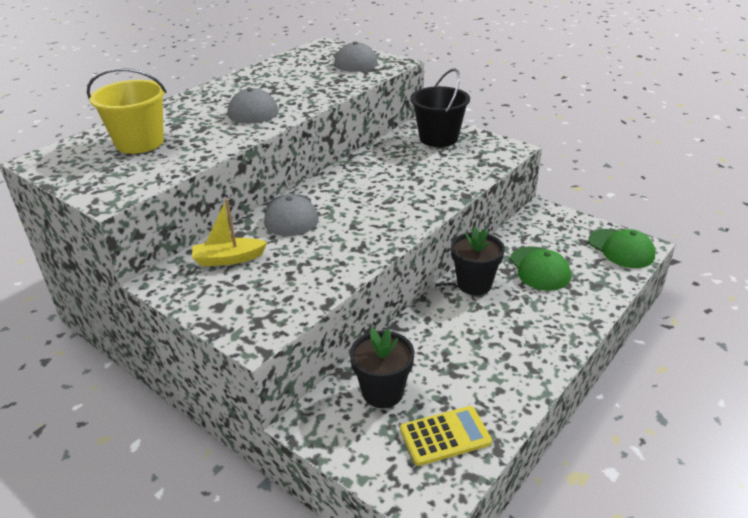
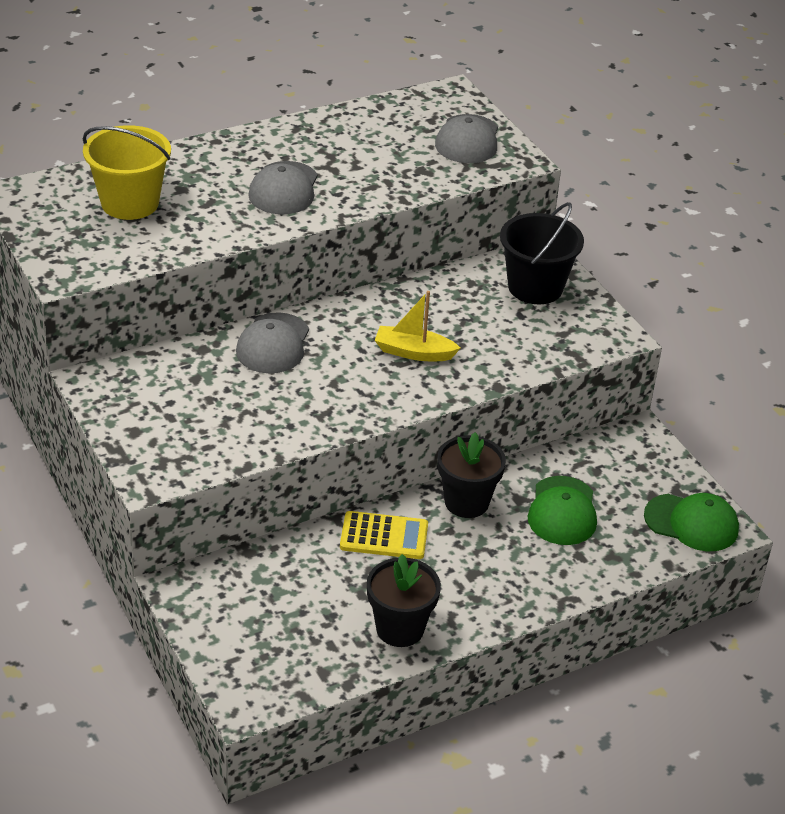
camera: 20 degrees right, 5 degrees up
yellow boat [192,199,267,266] -> yellow boat moved to [375,291,460,361]
black flower pot [350,328,414,408] -> black flower pot moved to [367,554,441,647]
yellow calculator [400,406,492,466] -> yellow calculator moved to [340,511,428,559]
green cap [588,229,655,268] -> green cap turned 60 degrees counterclockwise [644,493,739,551]

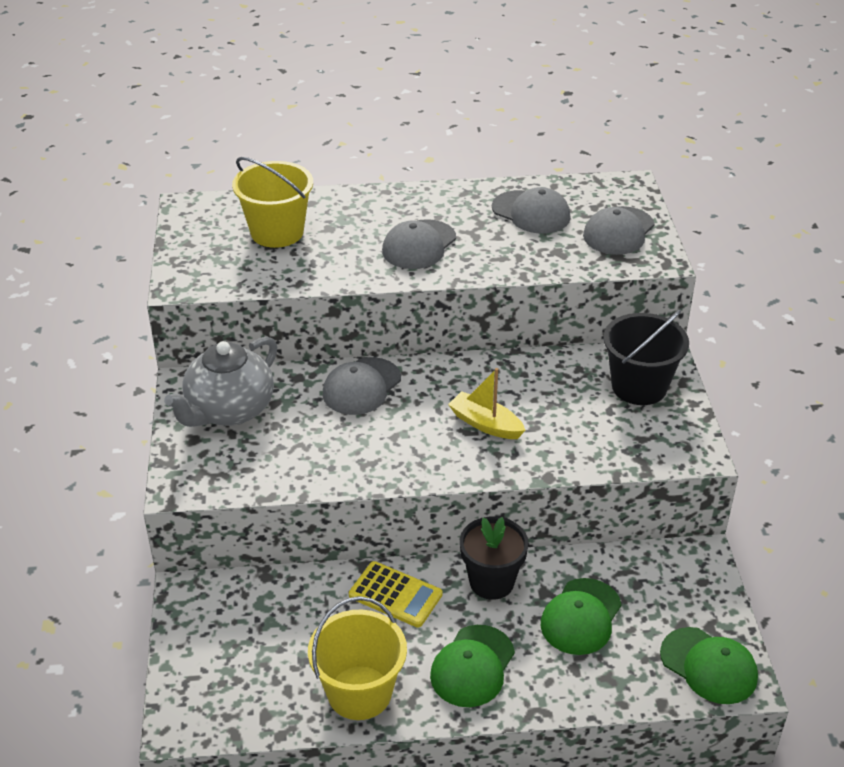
camera: 25 degrees right, 0 degrees up
black flower pot [367,554,441,647] -> yellow bucket [308,596,407,720]
none -> grey teapot [164,336,277,427]
none -> green cap [430,625,515,707]
none -> grey cap [492,187,571,233]

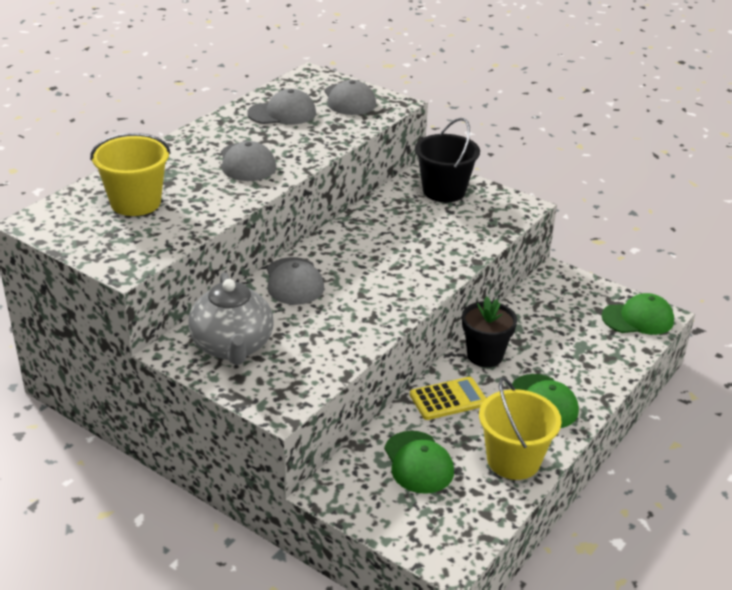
camera: 50 degrees left, 5 degrees down
yellow boat [448,368,526,439] -> none
green cap [541,578,622,655] -> green cap moved to [384,431,454,494]

